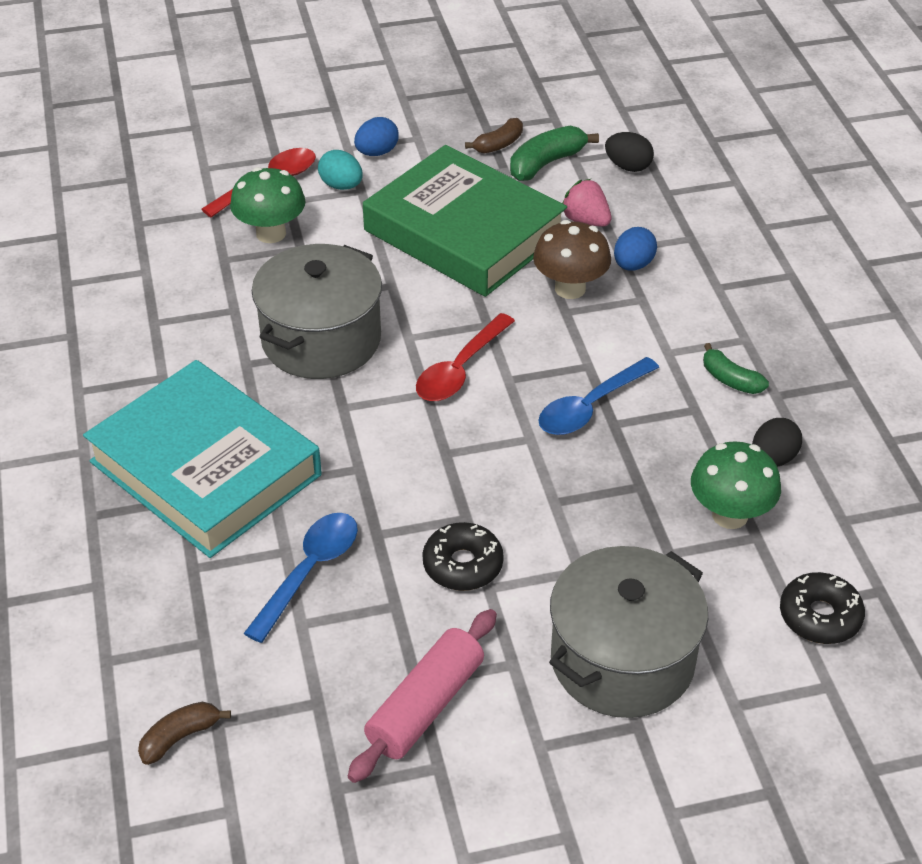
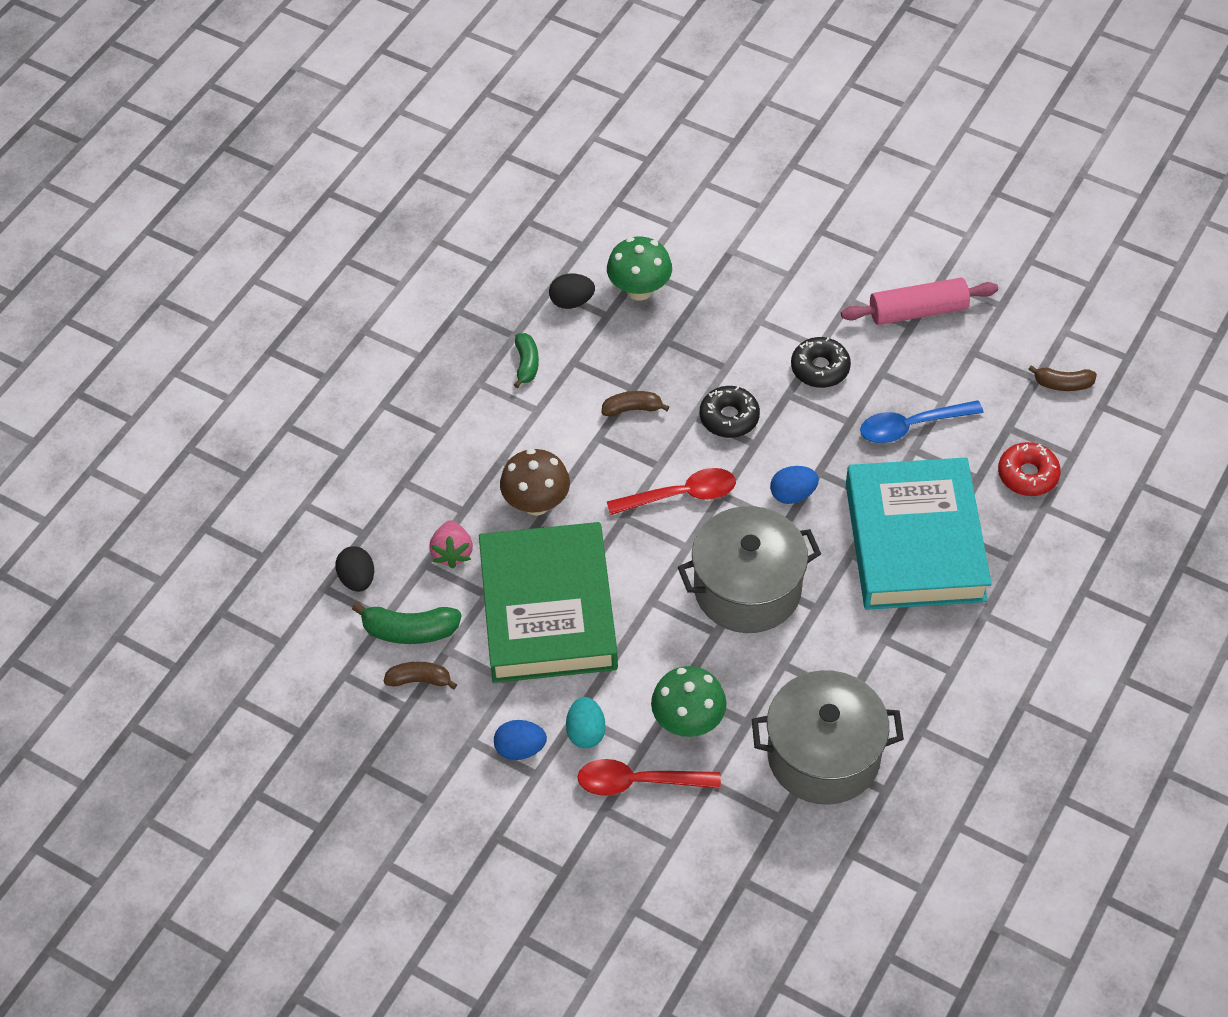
camera: 135 degrees left, 10 degrees up
blue spoon [538,357,659,435] -> brown banana [602,391,669,417]
grey pot [549,546,708,718] -> grey pot moved to [752,670,904,805]
blue egg [614,227,657,271] -> blue egg moved to [770,466,819,504]
black donut [780,572,865,644] -> black donut moved to [700,386,760,438]
none -> red donut [998,442,1061,496]

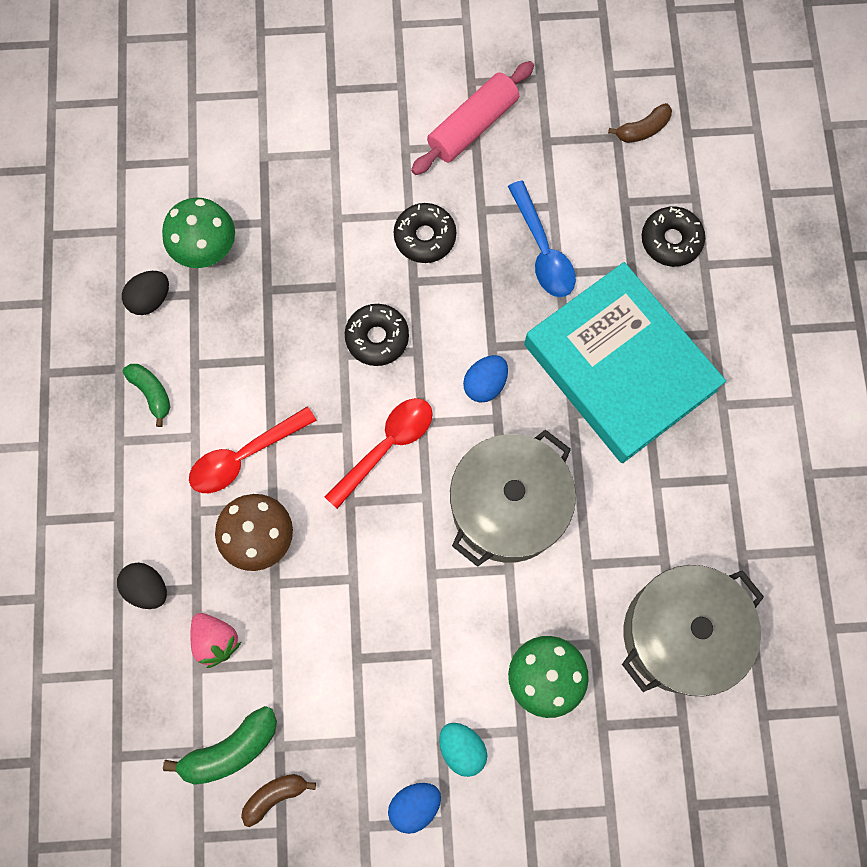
camera: 35 degrees left, 20 degrees up
black egg [335,546,374,592] -> black egg moved to [117,563,167,609]
green book [479,522,618,683] -> none
red spoon [577,759,721,796] -> red spoon moved to [189,406,317,493]
brown banana [602,391,669,417] -> none
blue spoon [860,400,984,443] -> blue spoon turned 60 degrees counterclockwise [508,181,576,297]
red donut [998,442,1061,496] -> black donut [642,206,705,267]

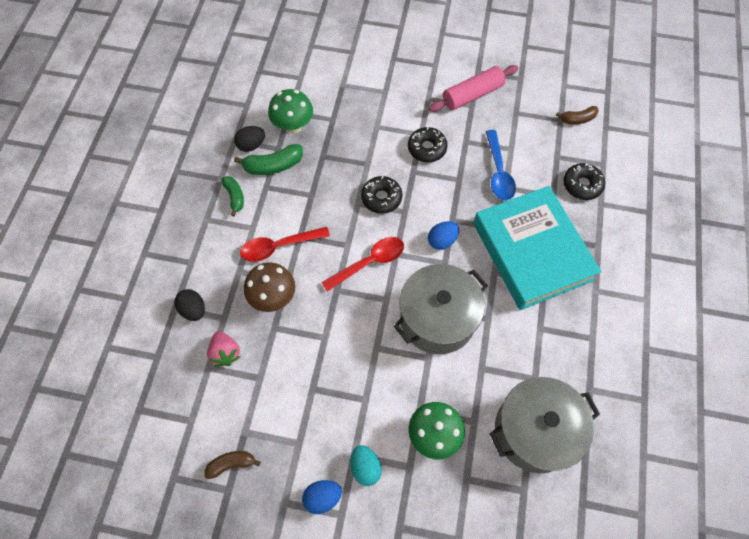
camera: 15 degrees right, 10 degrees down
green banana [163,706,277,785] -> green banana moved to [234,144,303,175]

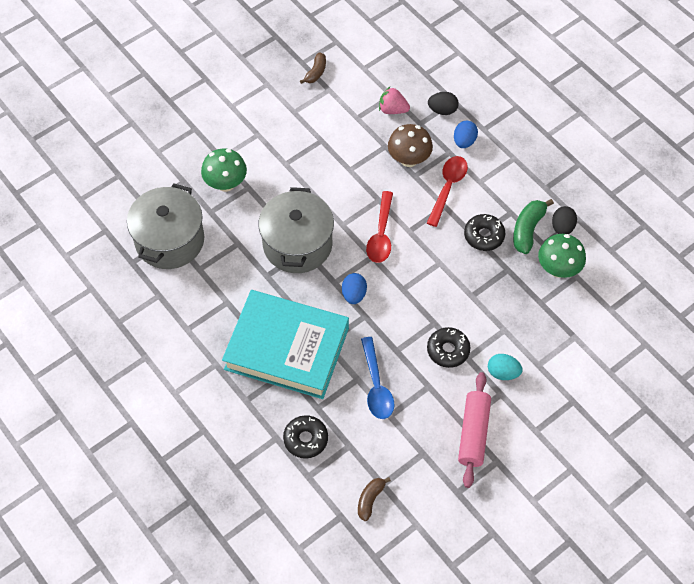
camera: 130 degrees right, 5 degrees down
green banana [221,176,244,217] -> none
blue egg [302,480,342,514] -> blue egg moved to [454,121,478,148]
turquoise egg [350,445,382,486] -> turquoise egg moved to [488,354,523,380]
black donut [361,176,402,214] -> black donut moved to [464,214,505,251]
blue spoon [486,130,516,200] -> blue spoon turned 135 degrees counterclockwise [361,337,394,419]

